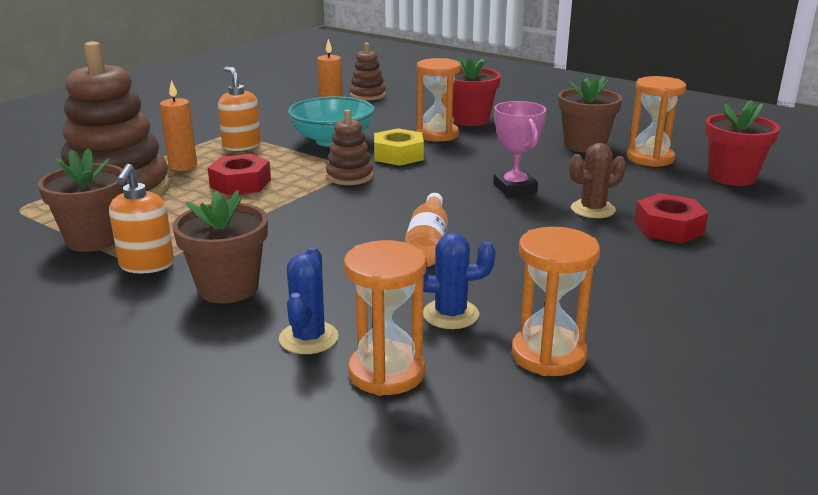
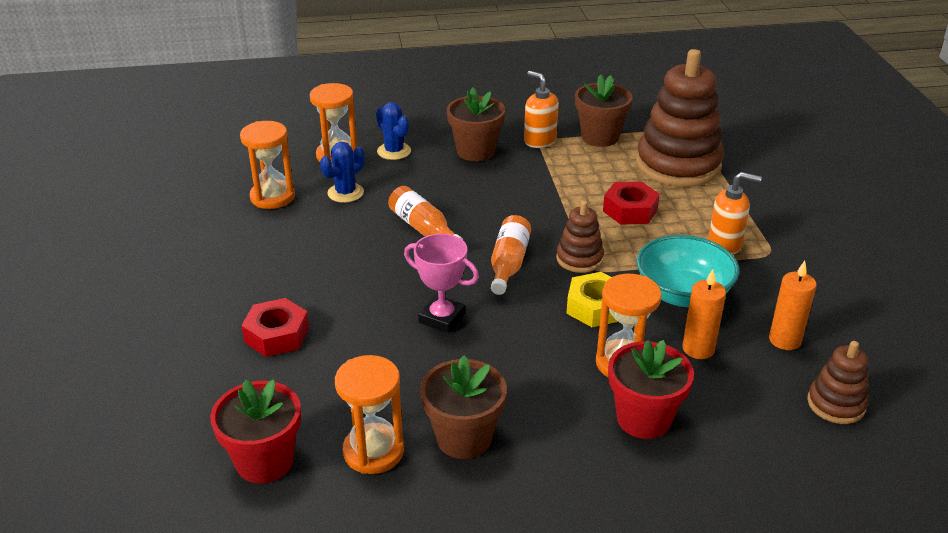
camera: 135 degrees right, 10 degrees up
orange candle [160,80,197,171] -> orange candle moved to [682,269,726,359]
brown cactus [569,143,626,218] -> none
none -> orange bottle [491,215,531,295]

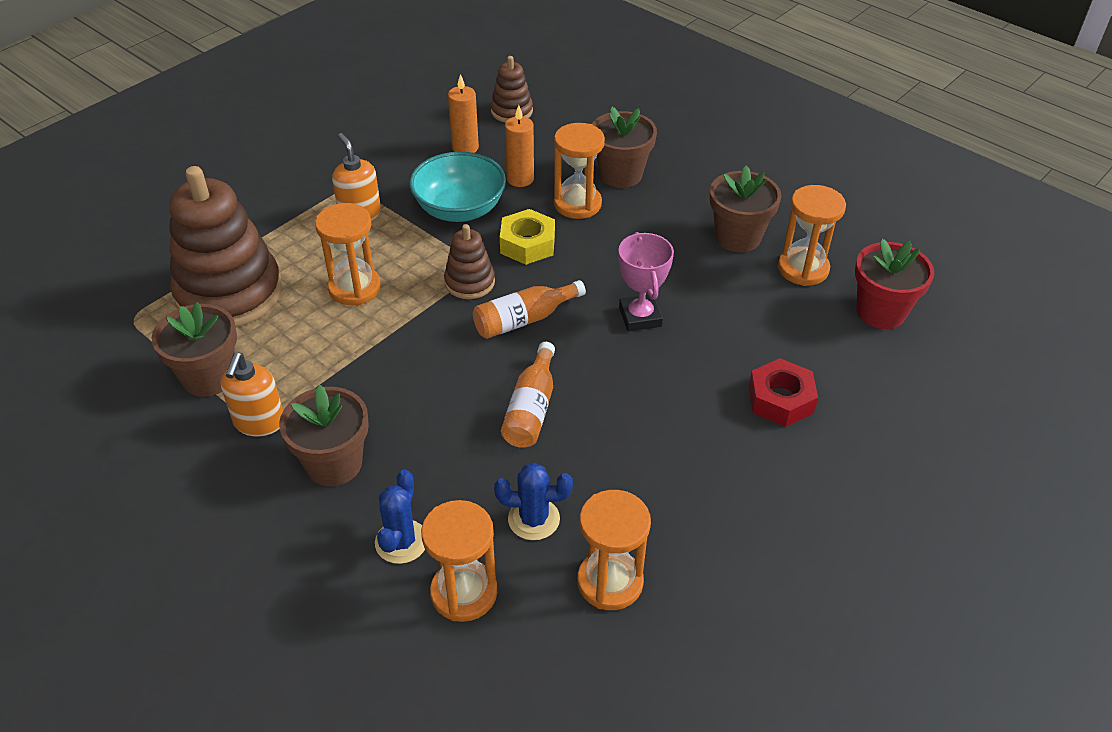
camera: 130 degrees left, 10 degrees up
red nut [603,181,660,225] -> orange hourglass [315,203,381,305]
red flower pot [608,340,694,439] -> brown flower pot [592,107,657,188]

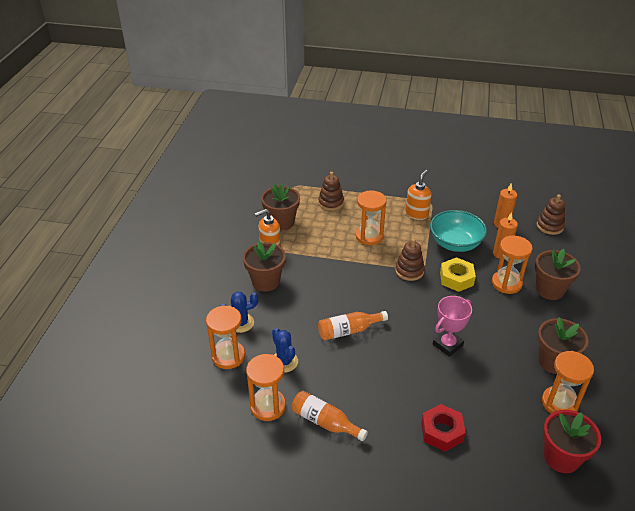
camera: 60 degrees right, 5 degrees down
brown stacking toy [169,166,282,327] -> brown stacking toy [318,172,344,211], size x0.49
orange bottle [473,280,586,339] -> orange bottle moved to [292,391,368,441]

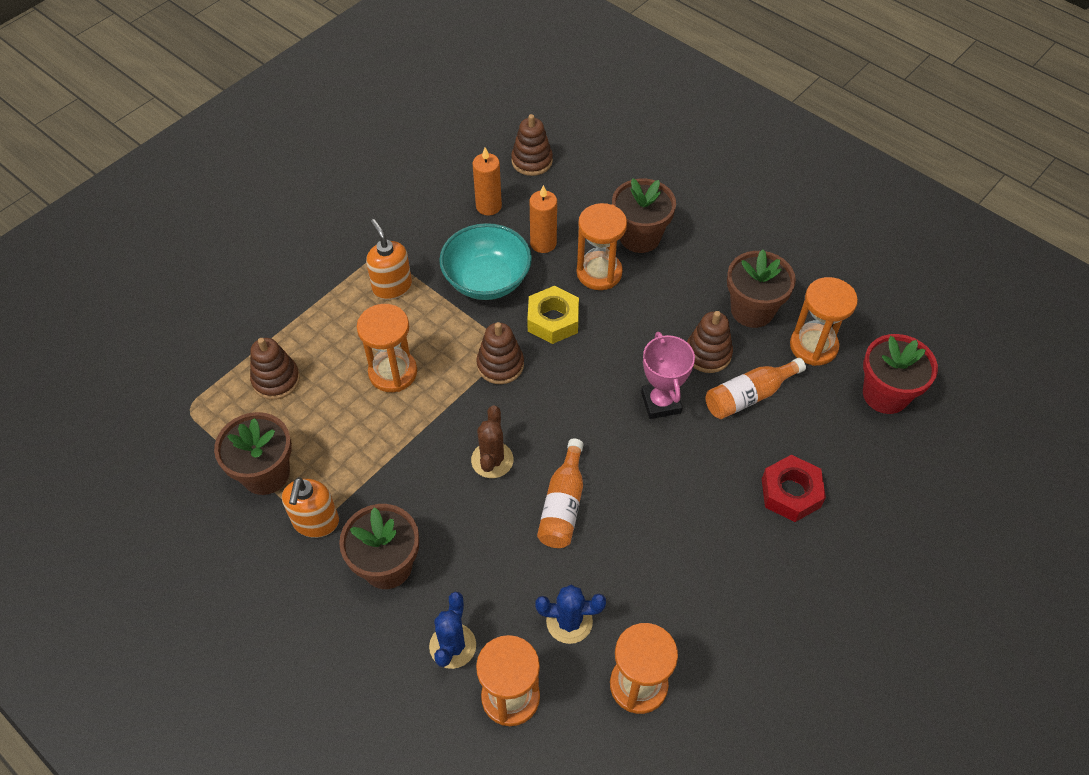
camera: 60 degrees left, 15 degrees up
orange bottle [292,391,368,441] -> orange bottle moved to [705,358,806,419]
none -> brown cactus [471,406,513,478]
none -> brown stacking toy [687,311,733,373]

